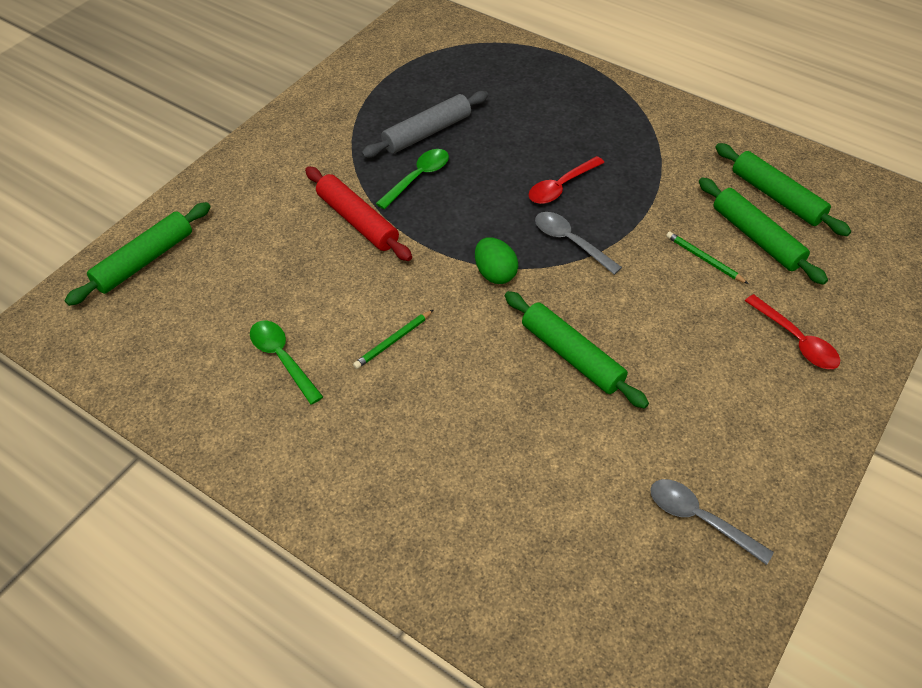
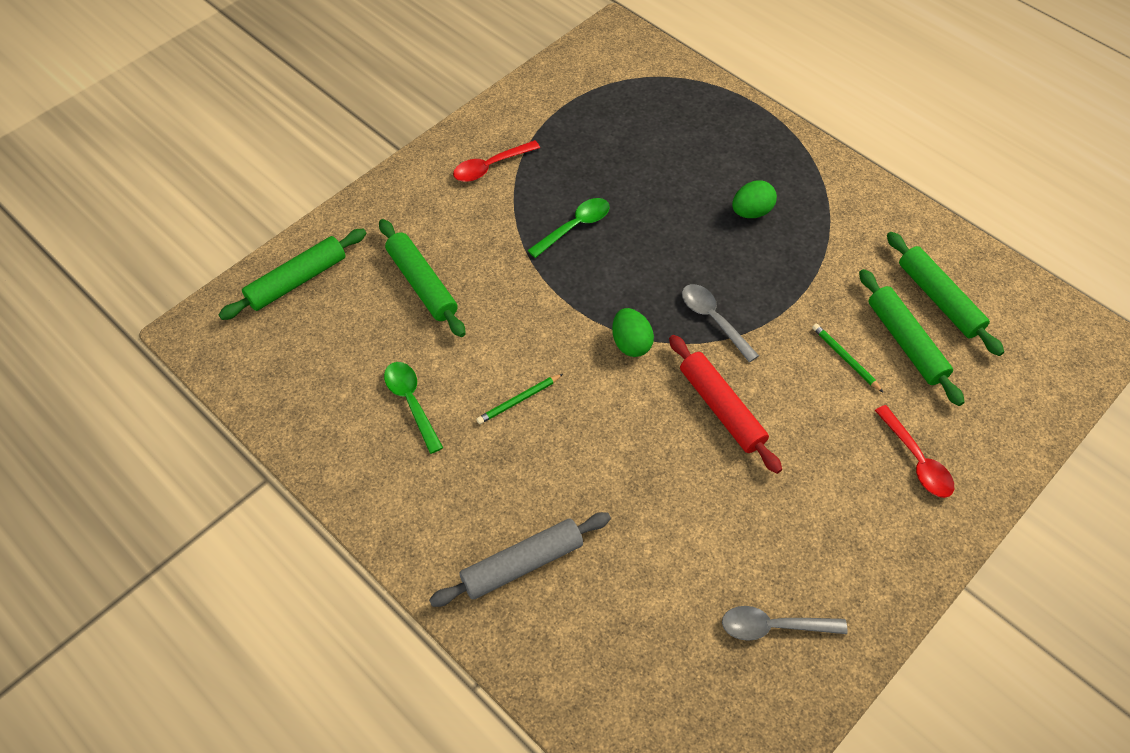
camera: 10 degrees right, 5 degrees up
red rolling pin [305,166,412,261] -> red rolling pin moved to [669,335,782,474]
grey rolling pin [361,91,488,158] -> grey rolling pin moved to [429,512,611,607]
green rolling pin [505,291,649,409] -> green rolling pin moved to [379,219,466,337]
red spoon [528,156,604,204] -> red spoon moved to [453,140,540,182]
grey spoon [650,479,774,565] -> grey spoon turned 45 degrees counterclockwise [722,606,847,641]
none -> green egg [732,180,777,218]

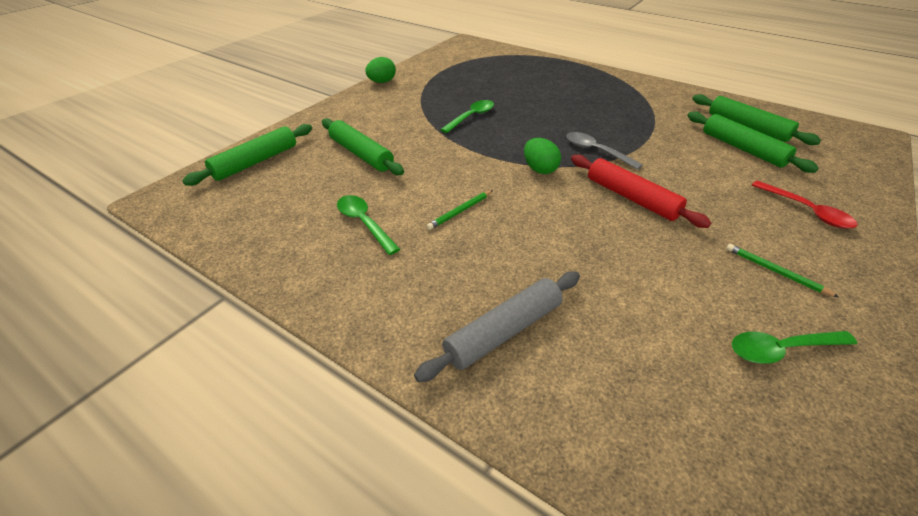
camera: 10 degrees left, 15 degrees down
red spoon [453,140,540,182] -> none
grey spoon [722,606,847,641] -> green spoon [732,331,857,364]
green egg [732,180,777,218] -> green egg moved to [365,57,396,83]
green pencil [812,324,884,393] -> green pencil moved to [726,244,839,297]

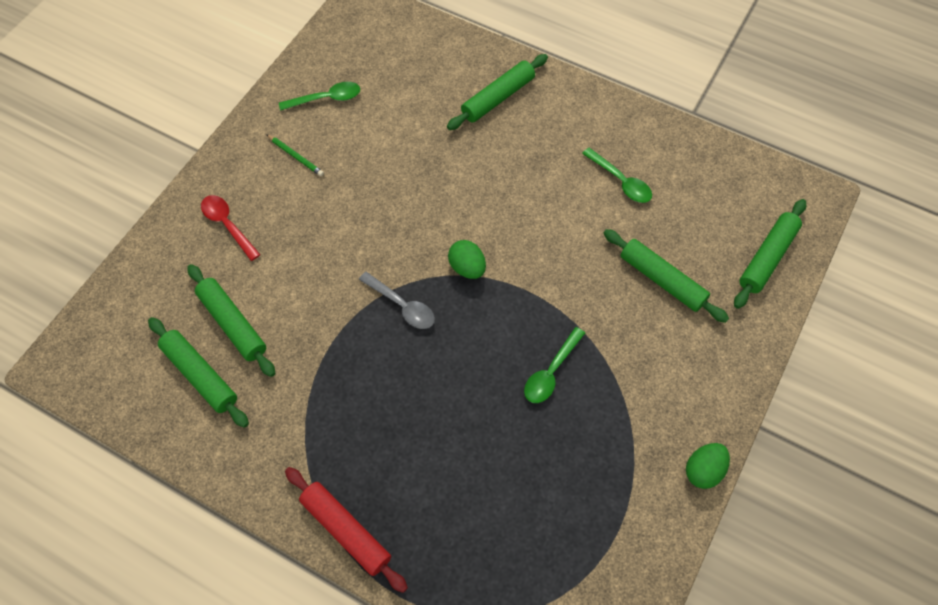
camera: 175 degrees right, 20 degrees up
grey rolling pin [414,272,580,382] -> green rolling pin [447,54,548,130]
green pencil [426,190,493,230] -> none
red rolling pin [571,155,711,228] -> red rolling pin moved to [285,467,408,593]

